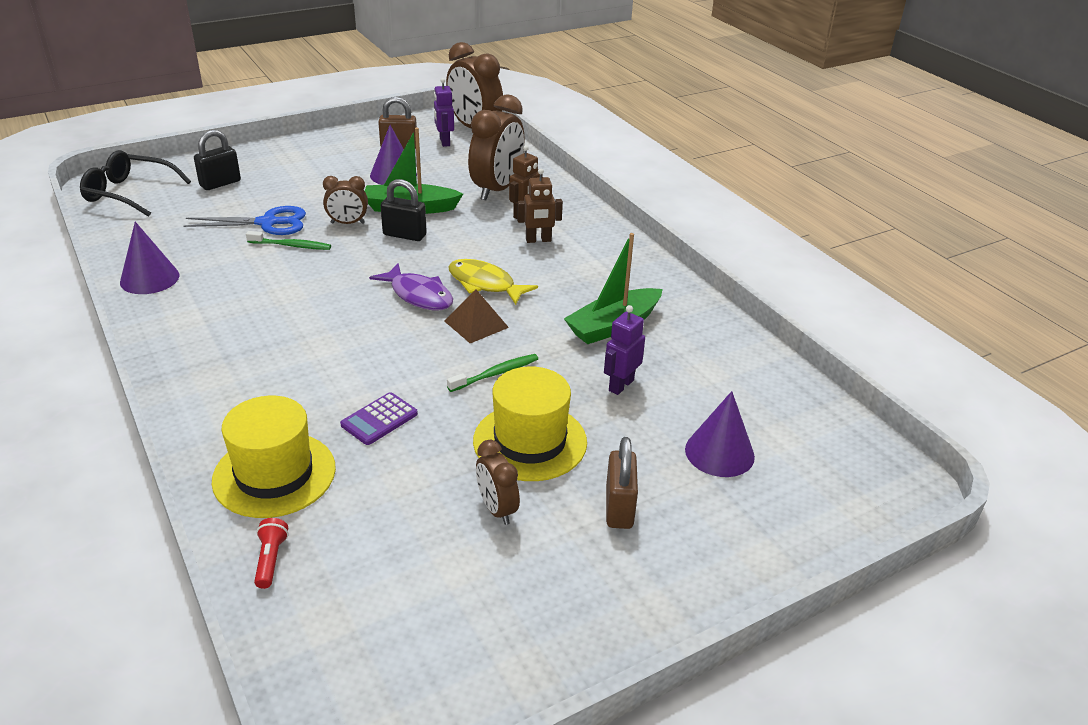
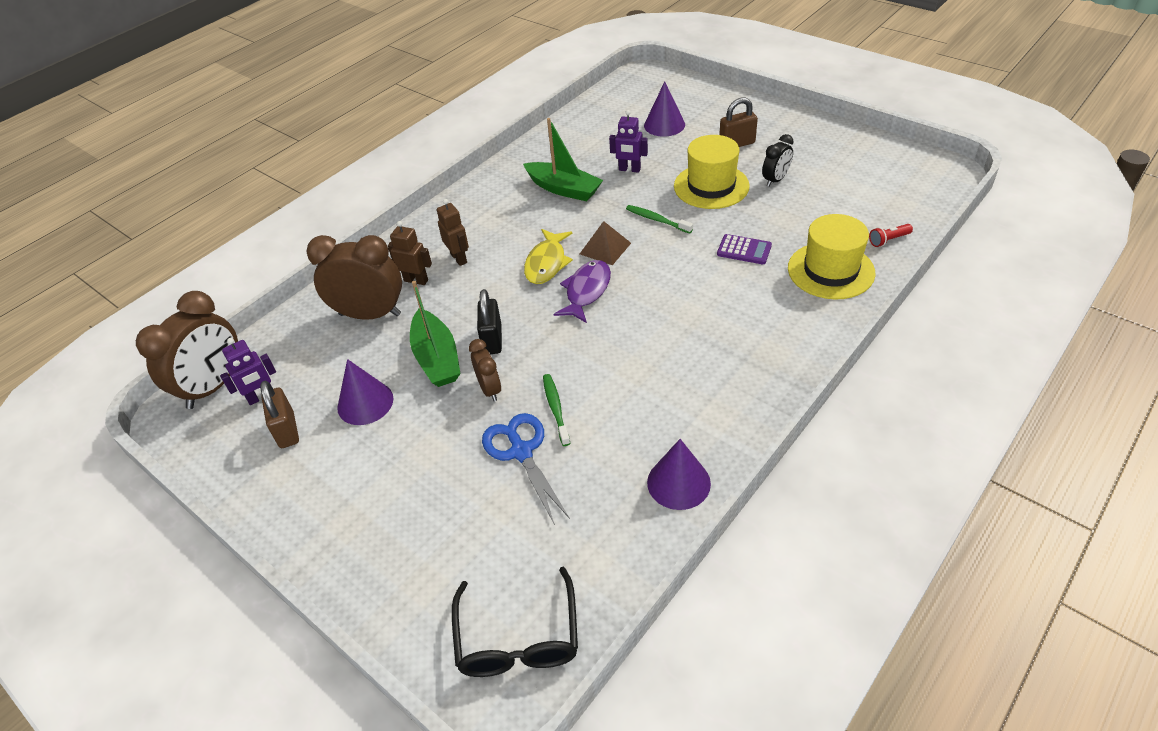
camera: 105 degrees left, 10 degrees up
black padlock [194,130,241,190] -> none
brown clock [476,440,520,525] -> black clock [762,134,794,187]

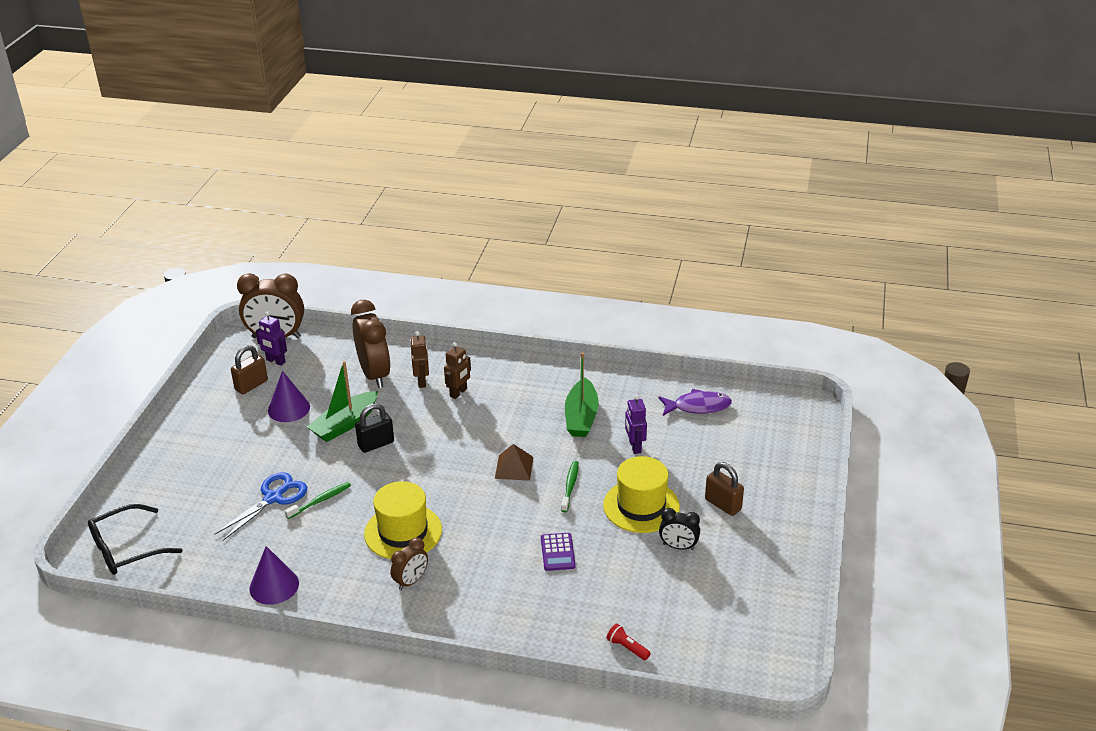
camera: 60 degrees right, 10 degrees down
brown clock [469,339,501,402] -> brown clock moved to [391,538,428,590]
yellow fish [524,229,573,284] -> none
purple fish [553,260,611,323] -> purple fish moved to [658,389,732,416]
purple cone [644,81,685,137] -> none
yellow hat [788,214,875,299] -> yellow hat moved to [364,481,442,559]

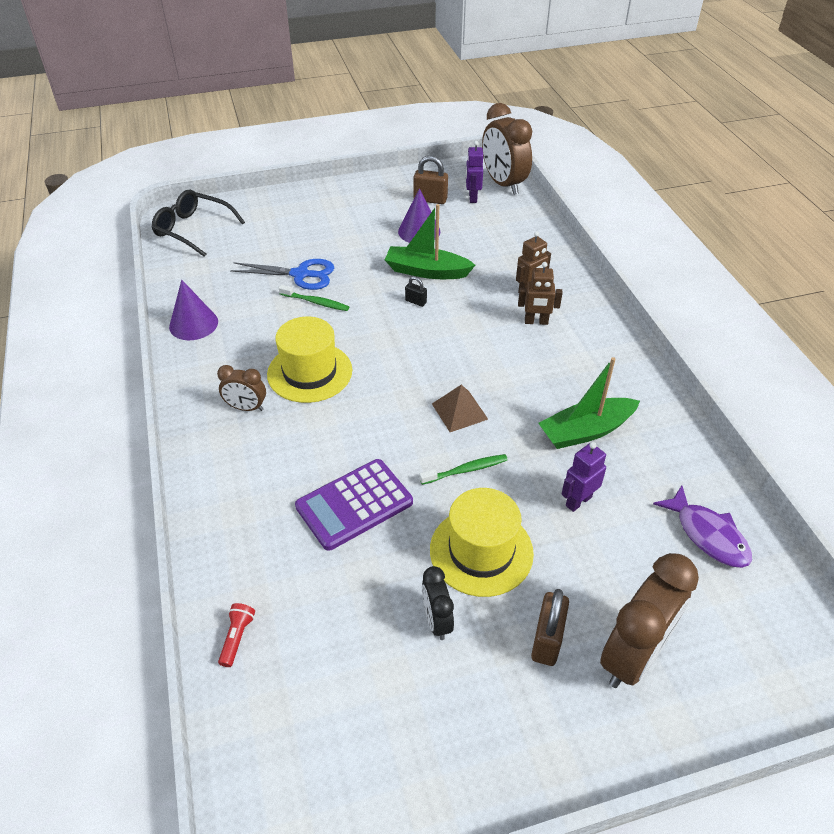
camera: 60 degrees right, 10 degrees up
brown clock [351,300,390,388] -> brown clock moved to [600,553,699,688]
black padlock [355,403,394,453] -> black padlock [405,276,427,307], size x0.56
purple calculator [541,533,576,571] -> purple calculator [295,459,413,551], size x1.73

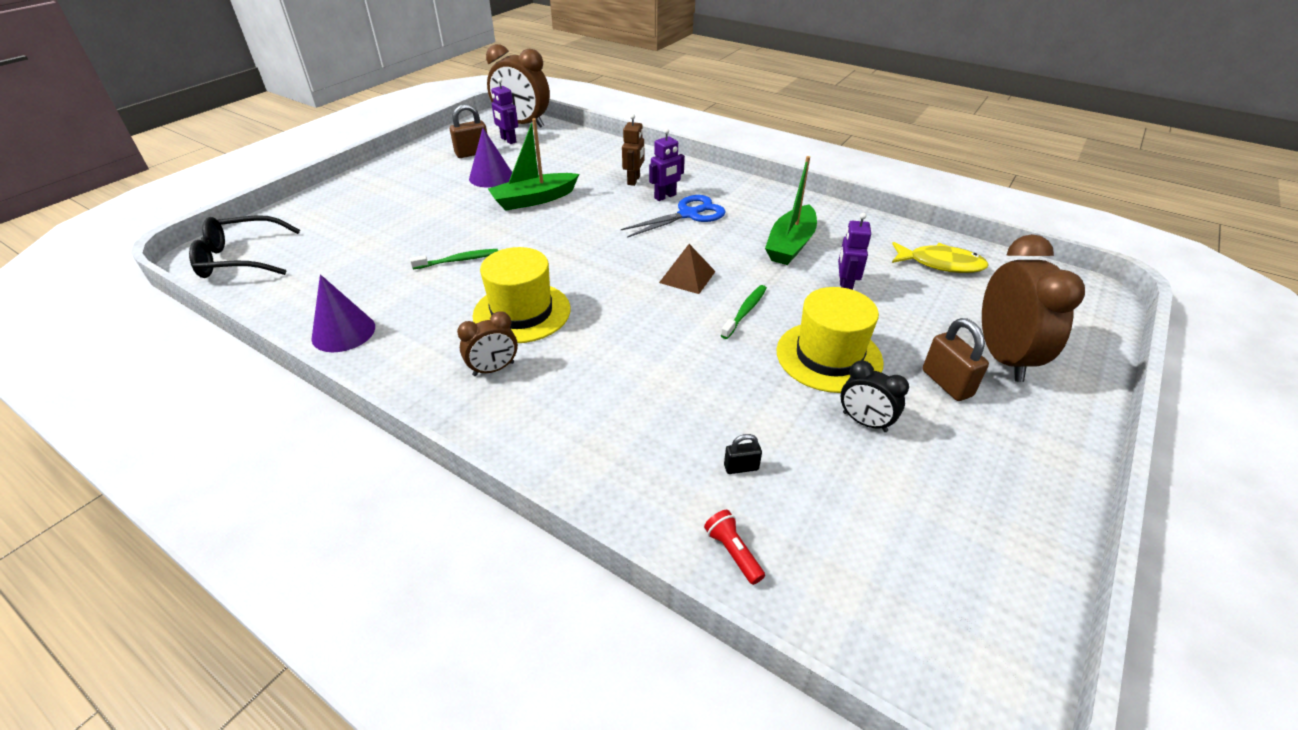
camera: 40 degrees left, 5 degrees down
blue scissors [230,259,334,290] -> blue scissors moved to [621,195,726,238]
purple calculator [295,459,413,551] -> none
black padlock [405,276,427,307] -> black padlock moved to [724,434,762,474]
brown robot [518,262,563,325] -> purple robot [649,128,685,201]
purple fish [653,485,752,568] -> yellow fish [892,242,989,273]

